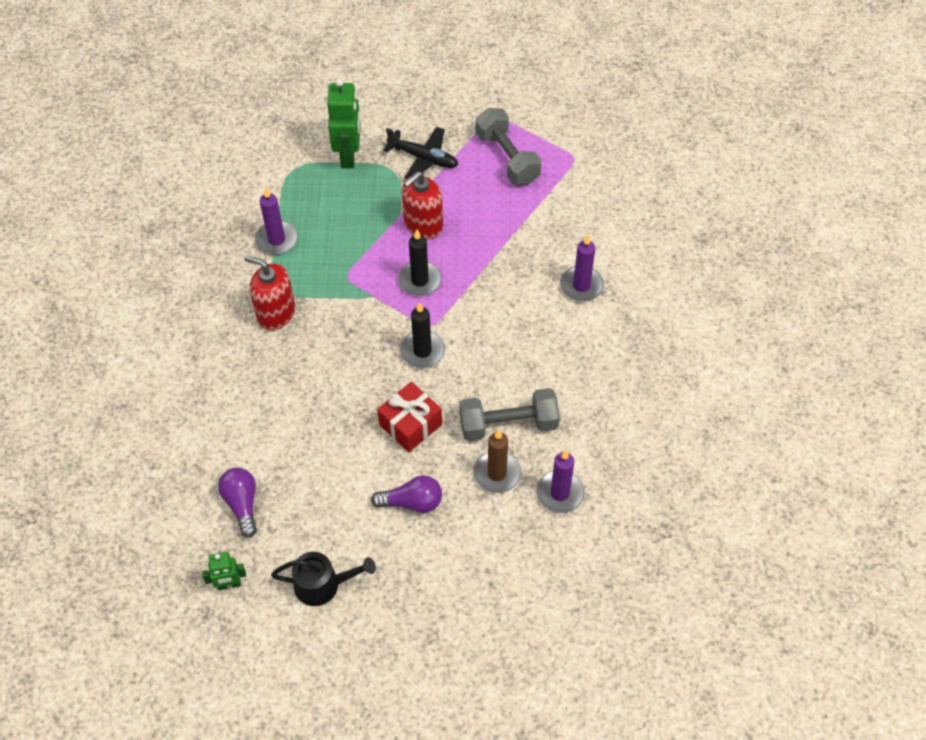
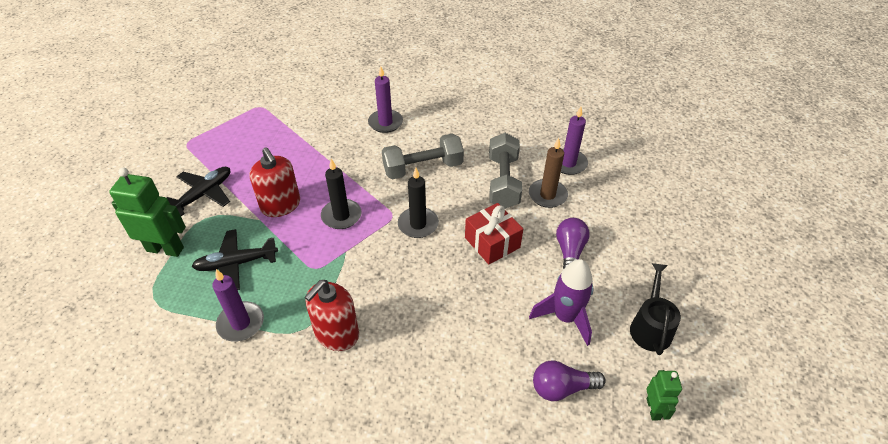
camera: 80 degrees left, 10 degrees down
grey dumbbell [476,108,541,185] -> grey dumbbell moved to [382,134,464,179]
none -> black plane [191,229,278,290]
none -> purple rocket [529,259,594,346]

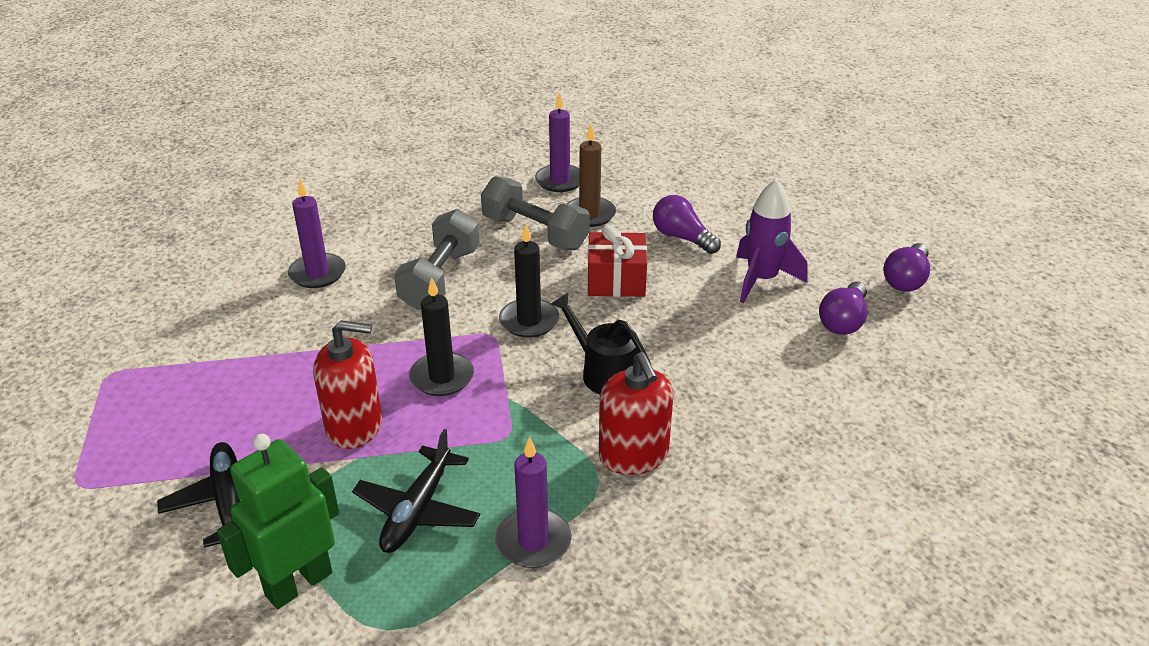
camera: 55 degrees left, 10 degrees down
black watering can [630,263,681,355] -> black watering can moved to [551,293,651,394]
green robot [646,370,682,420] -> purple light bulb [883,243,930,292]

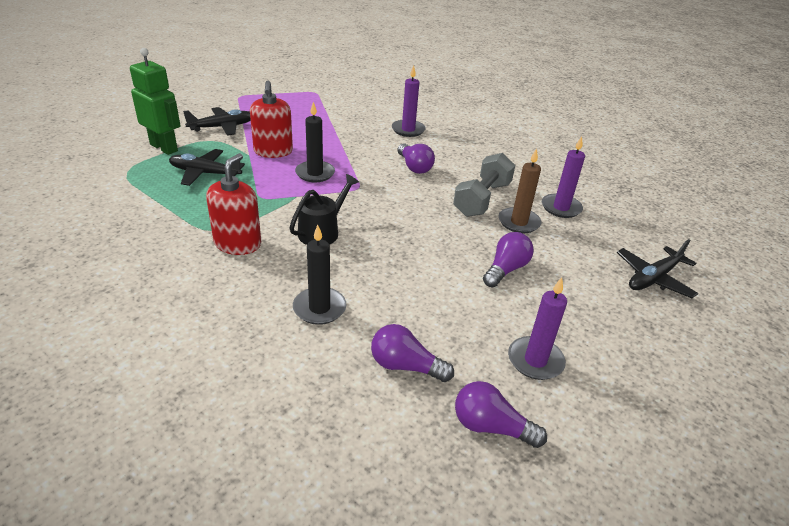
camera: 80 degrees right, 0 degrees up
grey dumbbell [394,209,480,310] -> purple light bulb [397,143,435,174]
purple candle [495,436,572,568] -> purple candle moved to [508,277,567,380]
black candle [499,224,559,338] -> black candle moved to [293,224,347,325]
red gift [588,225,647,297] -> none
red soap dispenser [599,352,673,475] -> red soap dispenser turned 135 degrees clockwise [206,153,261,255]
purple rocket [736,179,808,303] -> none
none -> black plane [617,239,698,298]

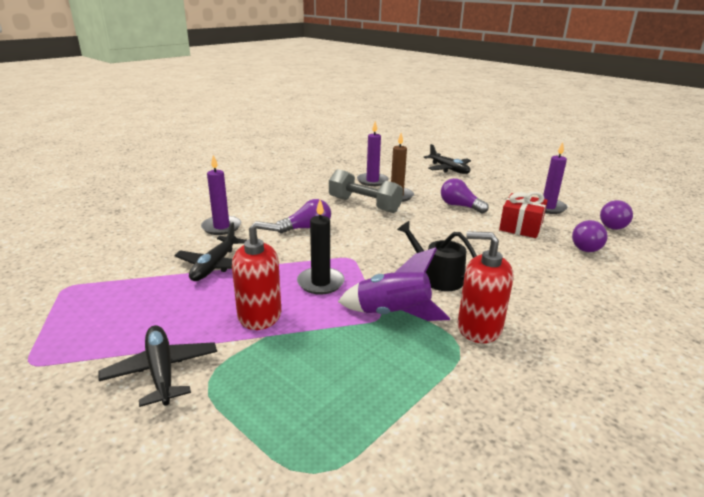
camera: 85 degrees left, 10 degrees down
green robot [130,48,181,155] -> none
black plane [169,149,245,186] -> black plane moved to [174,222,247,281]
black candle [293,224,347,325] -> none
none -> purple rocket [338,247,450,321]
none -> red gift [499,192,548,238]

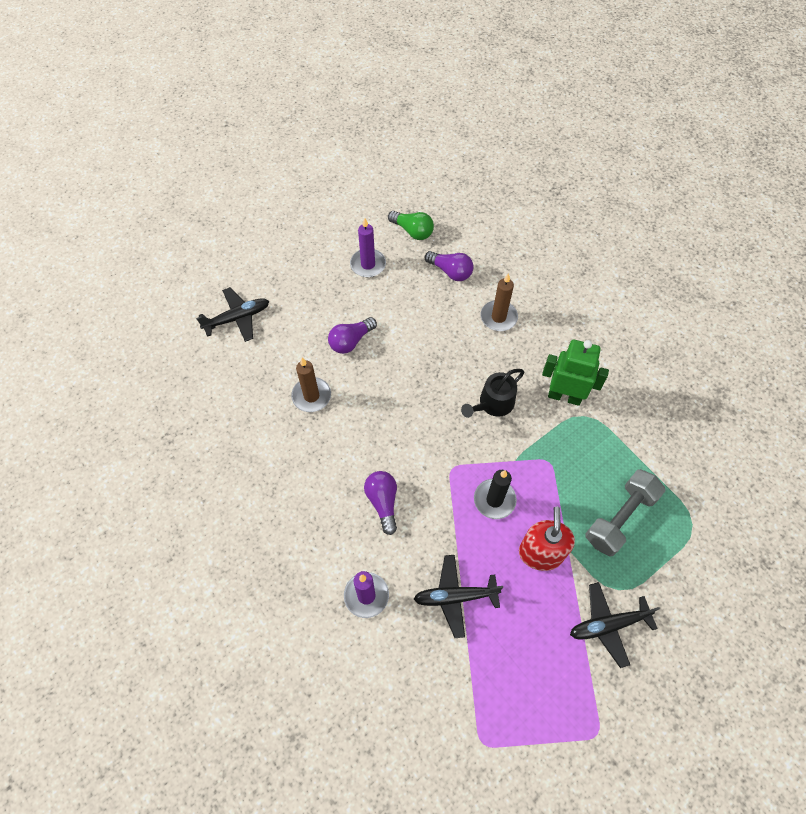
camera: 80 degrees left, 35 degrees up
black plane [174,222,247,281] -> black plane turned 150 degrees clockwise [414,555,503,638]
grey dumbbell [329,169,403,213] -> grey dumbbell moved to [585,469,666,557]
purple rocket [338,247,450,321] -> none
purple candle [357,121,389,186] -> none
red soap dispenser [458,231,513,343] -> green robot [542,340,609,406]
red gift [499,192,548,238] -> none
purple light bulb [600,200,633,230] -> green light bulb [388,211,434,240]
none -> brown candle [481,273,518,331]

